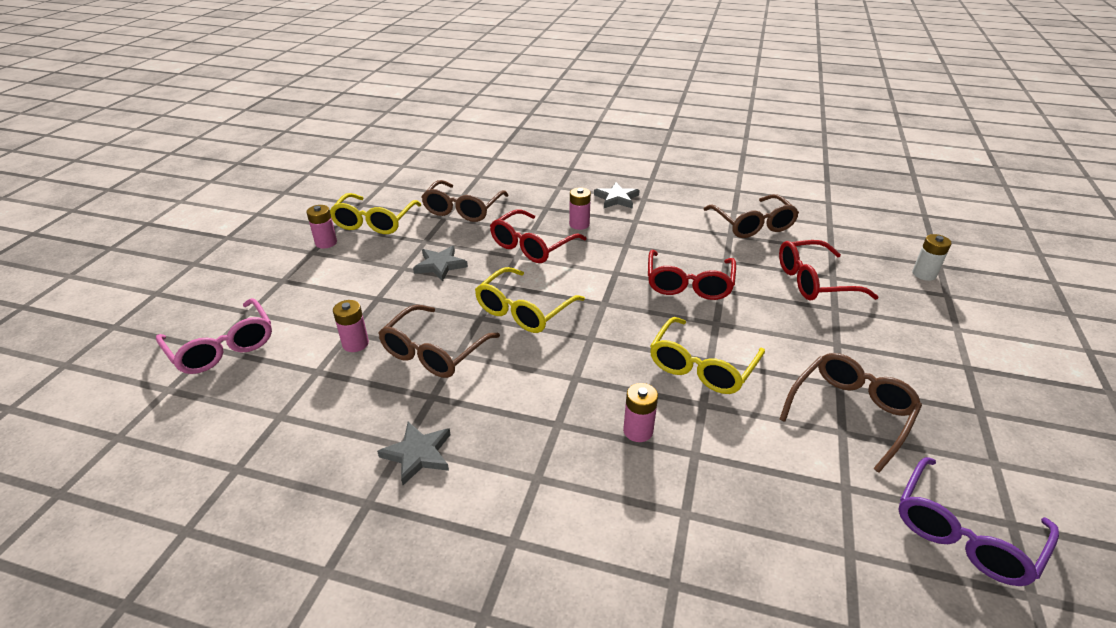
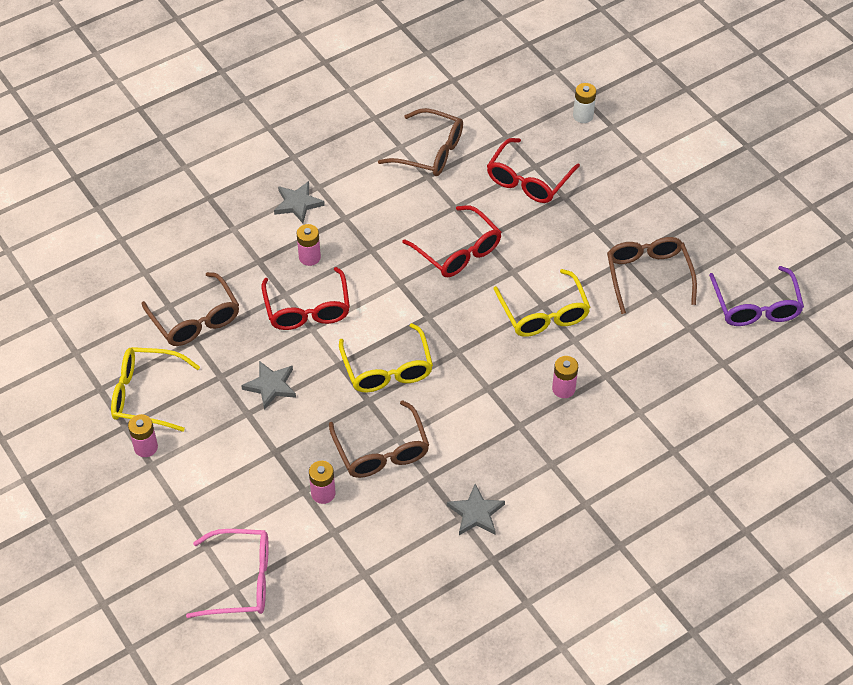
camera: 50 degrees left, 15 degrees up
yellow glasses [330,193,421,234] -> yellow glasses turned 135 degrees clockwise [111,347,200,432]

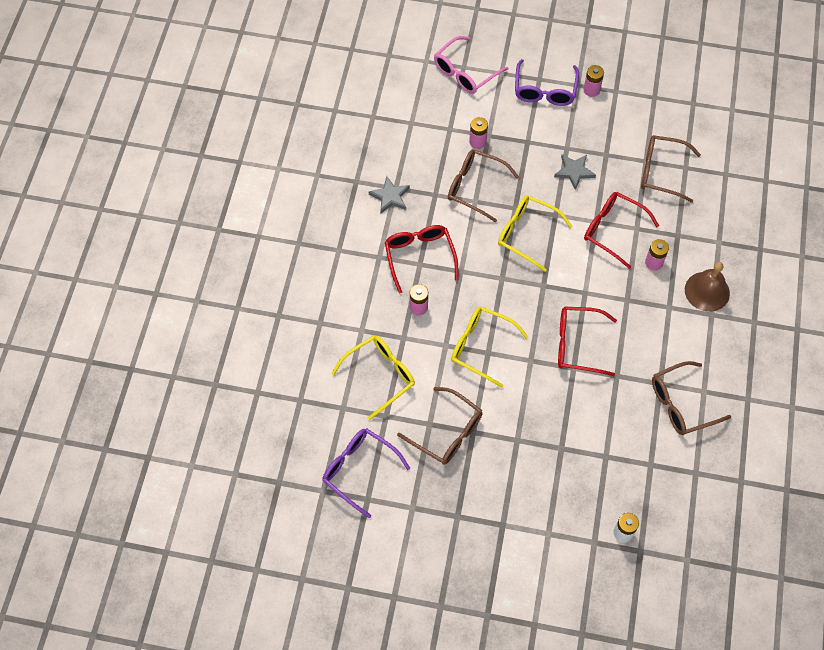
camera: 135 degrees right, 10 degrees up
yellow glasses [111,347,200,432] -> yellow glasses moved to [331,335,415,420]
grey star [274,181,325,223] -> brown bell [685,262,730,312]
red glasses [487,138,580,203] -> red glasses moved to [385,225,458,293]
none -> purple glasses [515,59,579,106]

